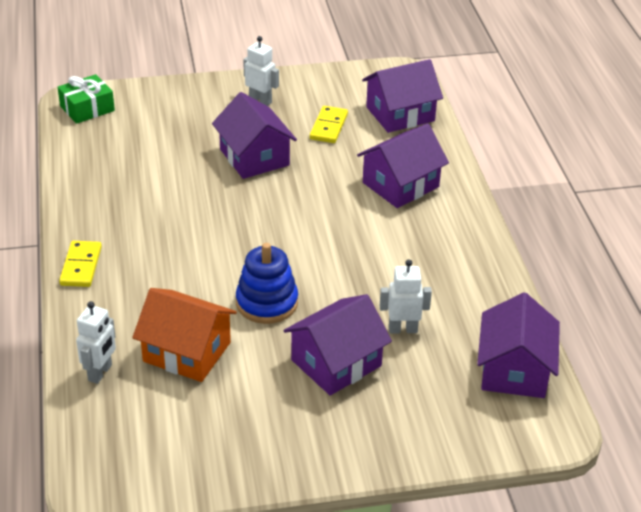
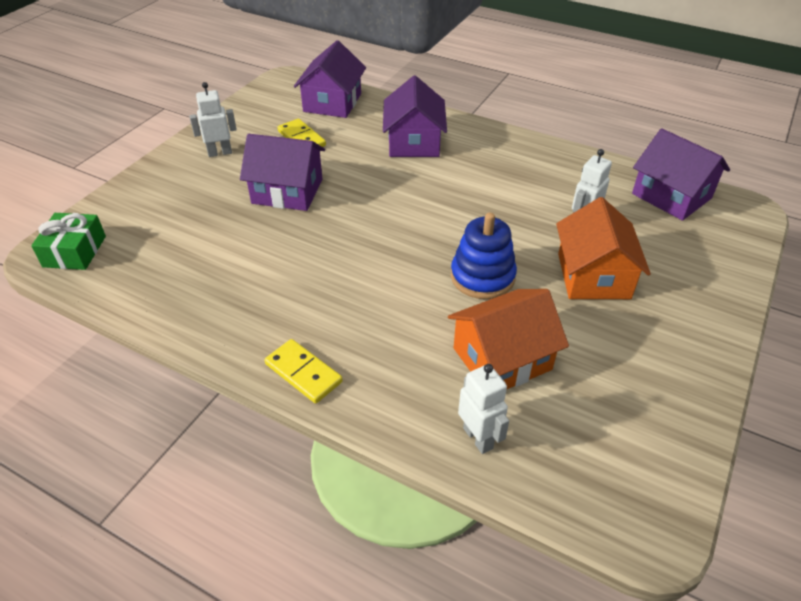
camera: 50 degrees left, 5 degrees up
purple house [284,294,392,396] -> orange house [556,197,651,299]

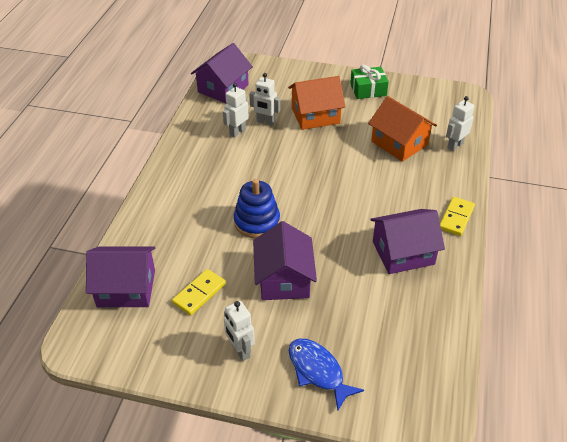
camera: 105 degrees left, 0 degrees up
green gift [31,213,106,270] -> green gift moved to [350,64,389,99]
purple house [383,75,447,157] -> purple house moved to [370,209,445,274]
blue stacking toy [451,213,517,299] -> blue stacking toy moved to [234,179,280,238]
none -> white robot [223,83,249,138]
none -> blue fish [289,339,364,411]

